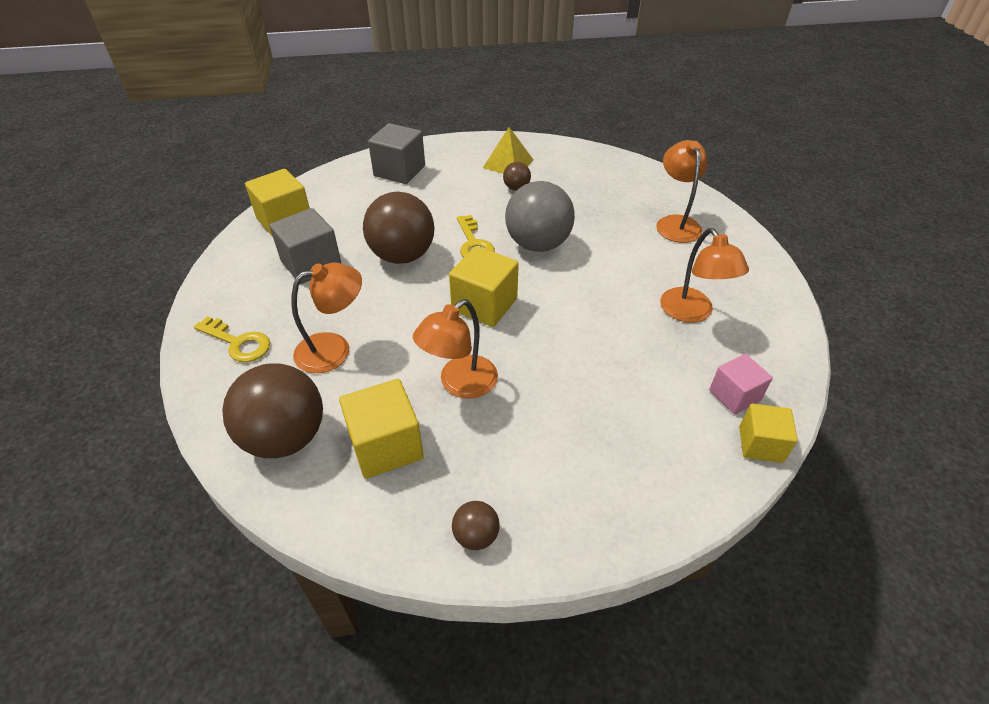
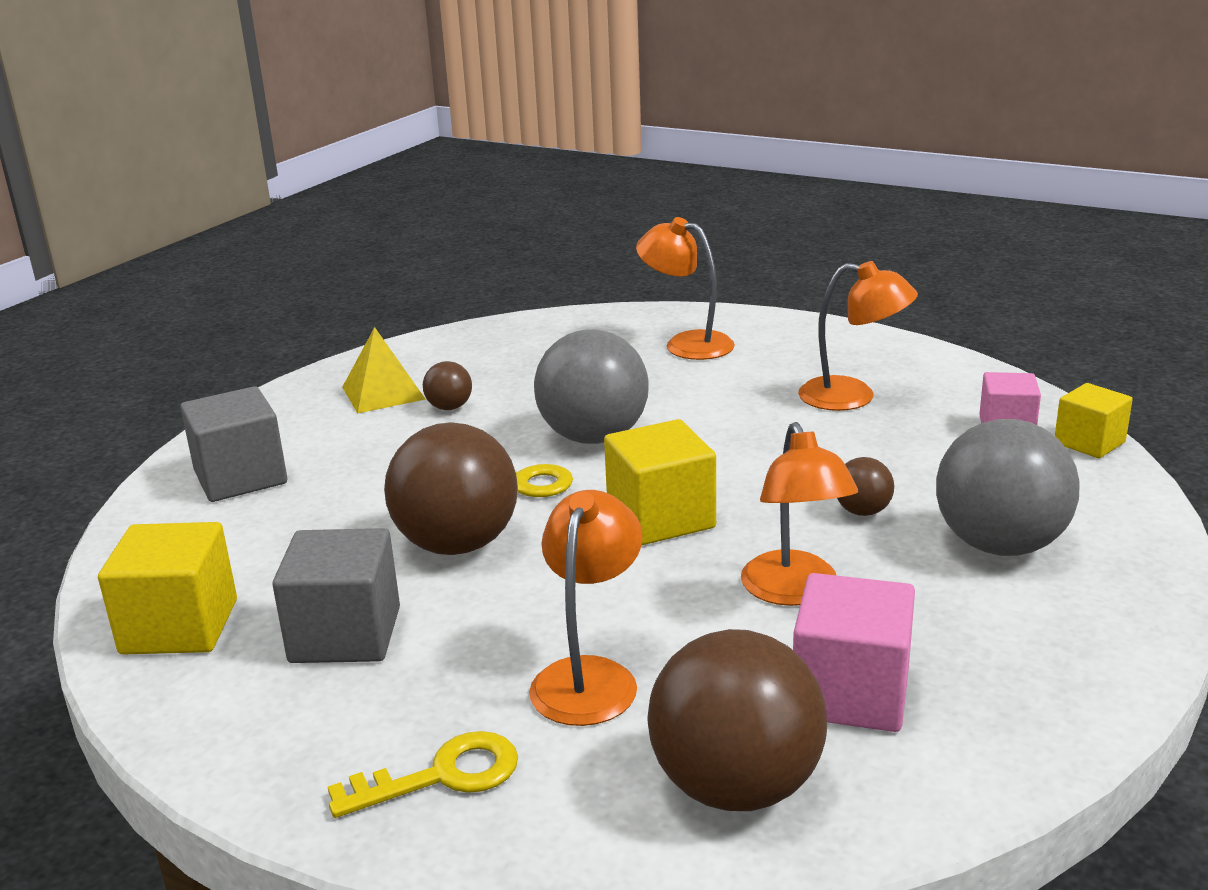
camera: 50 degrees left, 20 degrees down
yellow cube [339,379,424,479] -> pink cube [793,573,915,732]
brown ball [452,501,499,550] -> brown ball moved to [837,457,894,516]
none -> grey ball [936,419,1080,556]

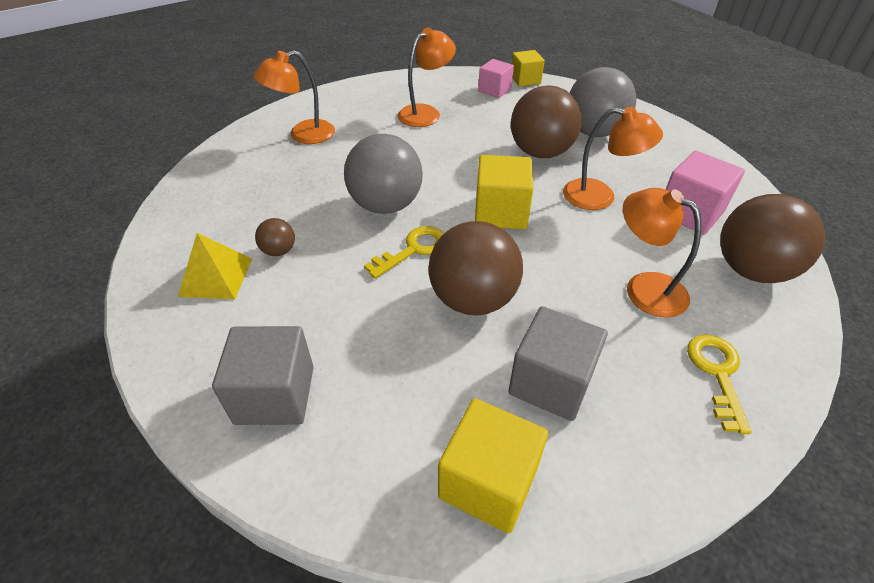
camera: 65 degrees left, 20 degrees up
brown ball [837,457,894,516] -> brown ball [511,85,582,158], size x2.18

